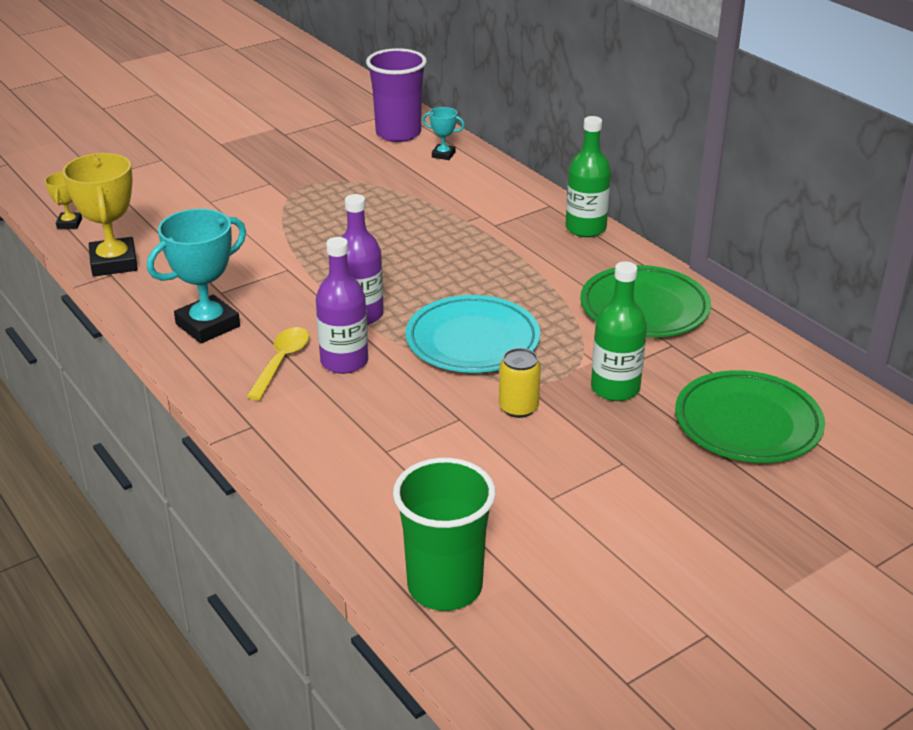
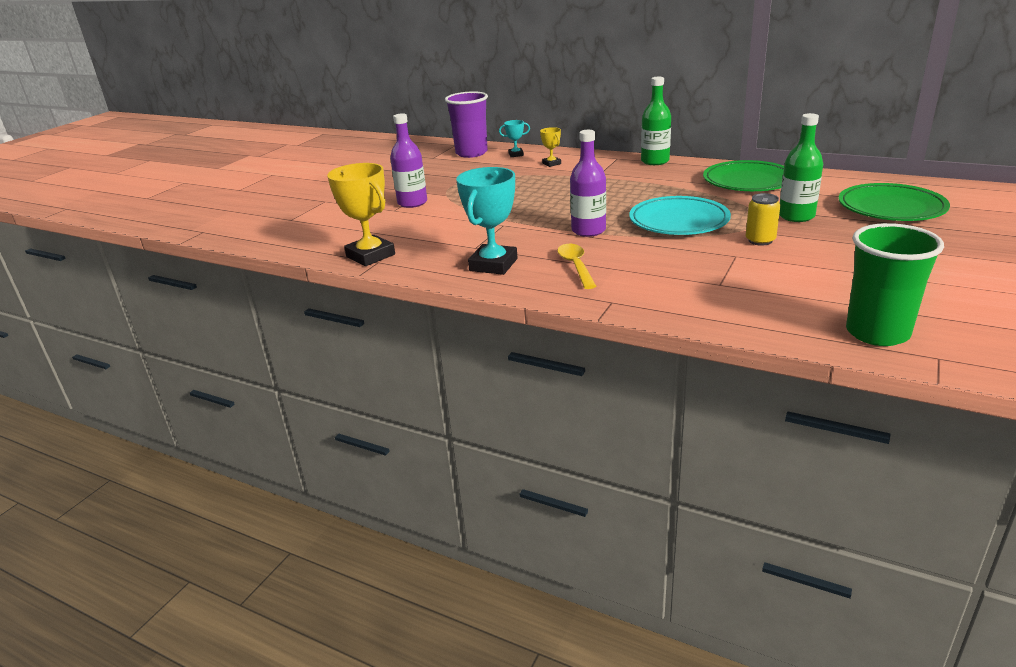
camera: 25 degrees left, 5 degrees down
yellow trophy [45,172,82,229] -> yellow trophy moved to [540,127,561,167]
purple bottle [316,237,368,374] -> purple bottle moved to [390,113,427,208]

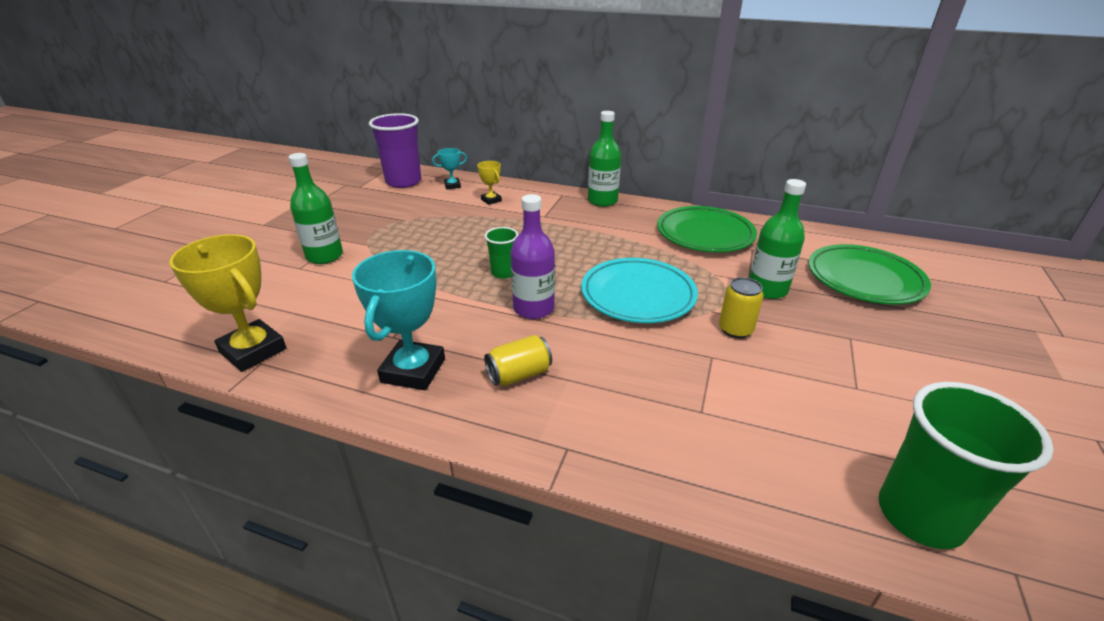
camera: 10 degrees left, 5 degrees up
purple bottle [390,113,427,208] -> green bottle [288,153,343,264]
yellow spoon [557,244,596,289] -> yellow can [484,335,552,386]
none -> green cup [485,227,518,279]

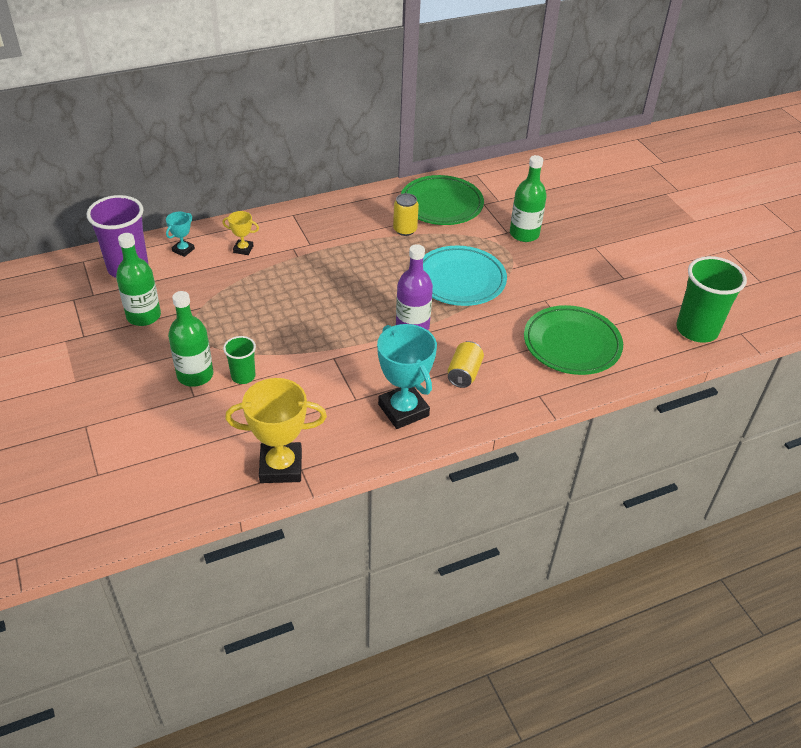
camera: 45 degrees left, 10 degrees up
green cup [485,227,518,279] -> green cup moved to [223,336,256,384]
green bottle [588,111,621,207] -> green bottle moved to [116,233,161,326]
yellow can [719,277,764,338] -> yellow can moved to [393,193,419,236]
green plate [808,244,931,305] -> green plate moved to [524,305,623,375]

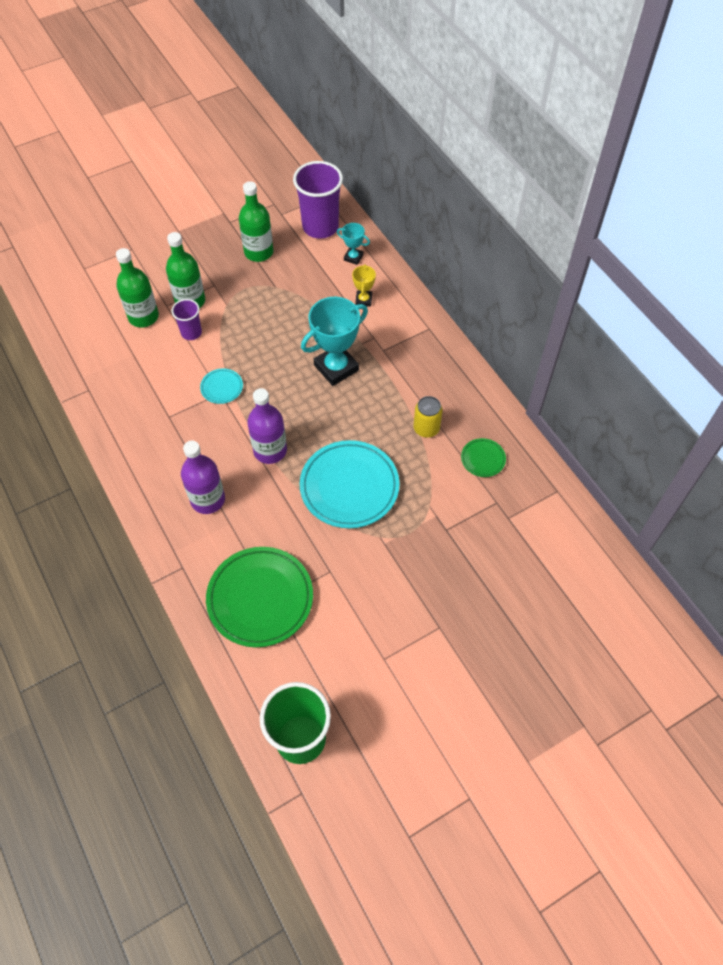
camera: 85 degrees right, 15 degrees up
green cup [223,336,256,384] -> purple cup [172,299,202,340]
yellow trophy [225,378,327,483] -> none
turquoise trophy [377,324,437,429] -> turquoise trophy moved to [301,297,368,386]
green plate [401,175,484,225] -> green plate [461,438,506,477], size x0.46
yellow can [448,341,484,388] -> purple bottle [181,441,225,514]
green bottle [510,155,547,242] -> green bottle moved to [116,248,159,328]
none -> turquoise plate [200,368,243,404]

